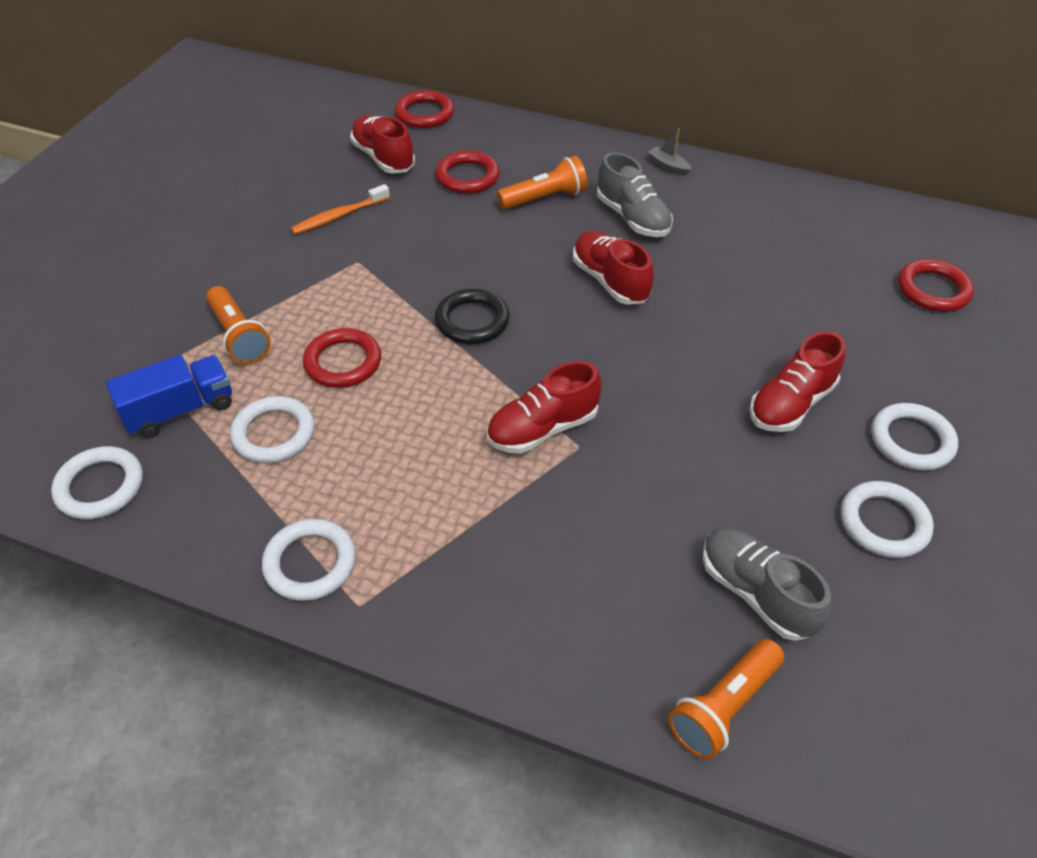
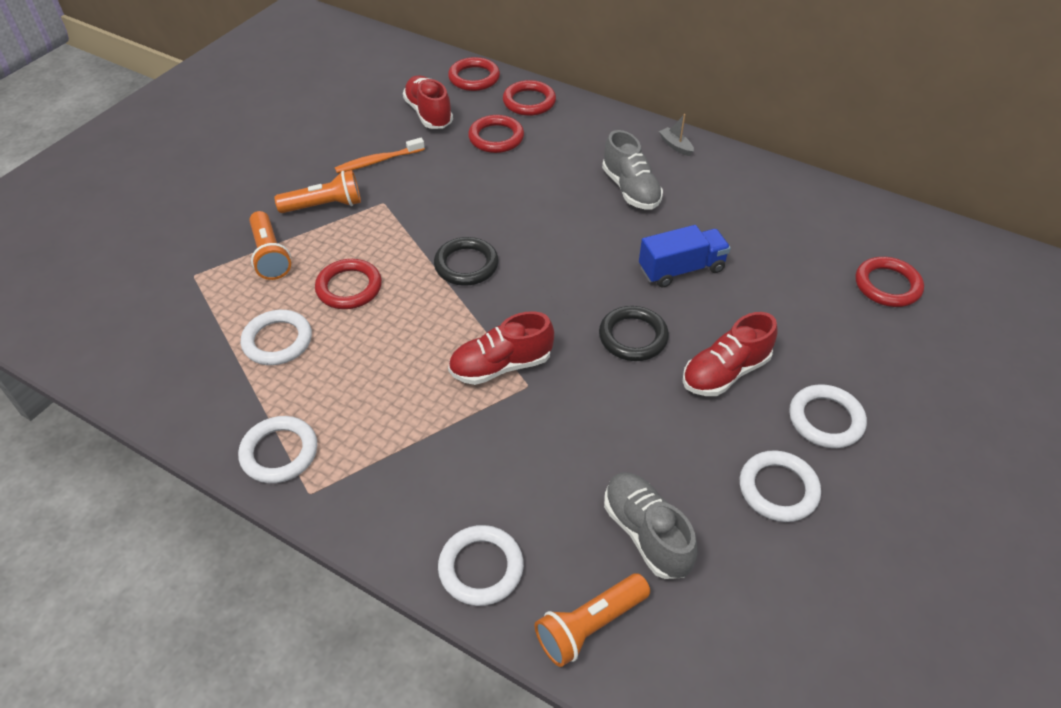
camera: 10 degrees right, 0 degrees up
white ring [51,446,143,519] -> white ring moved to [438,525,524,606]
blue truck [106,355,232,438] -> blue truck moved to [639,225,731,288]
orange flashlight [497,156,588,209] -> orange flashlight moved to [274,170,361,213]
red shoe [573,231,654,305] -> none
none -> red ring [503,80,556,116]
none -> black ring [599,306,669,361]

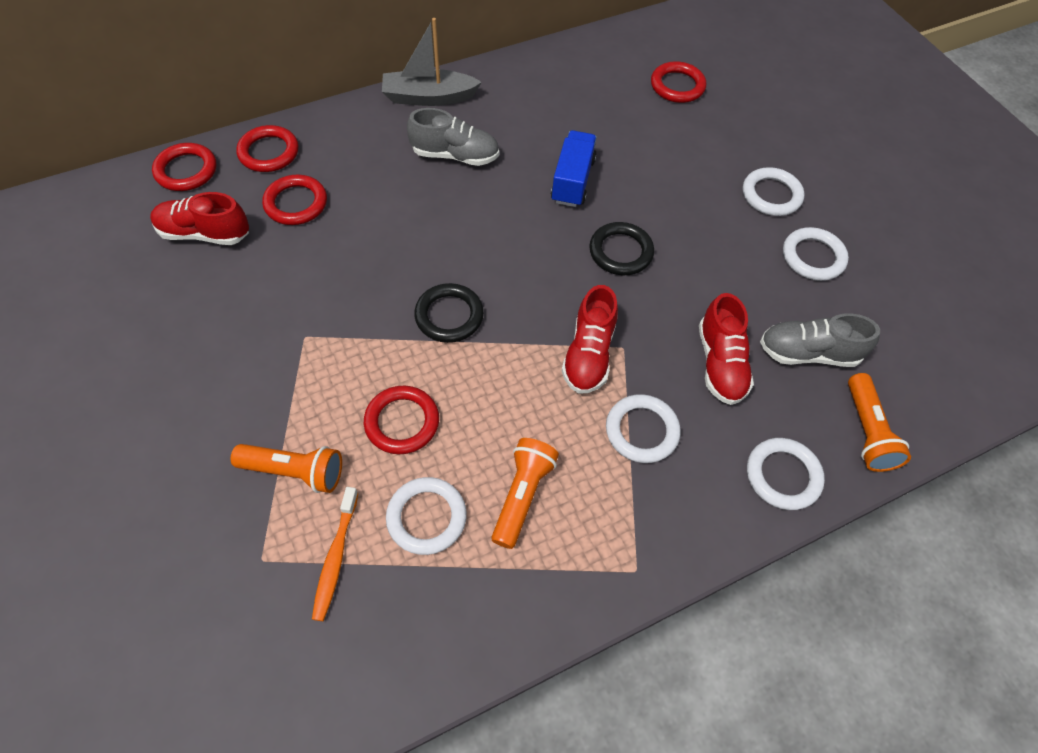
camera: 60 degrees left, 10 degrees up
white ring [238,416,317,483] -> white ring moved to [606,394,681,463]
orange flashlight [274,170,361,213] -> orange flashlight moved to [491,438,559,549]
orange toothbrush [335,138,425,173] -> orange toothbrush moved to [312,487,358,621]
grey boat [659,114,694,156] -> grey boat [382,18,482,106], size x2.15
red shoe [683,312,778,396] -> red shoe moved to [699,293,754,405]

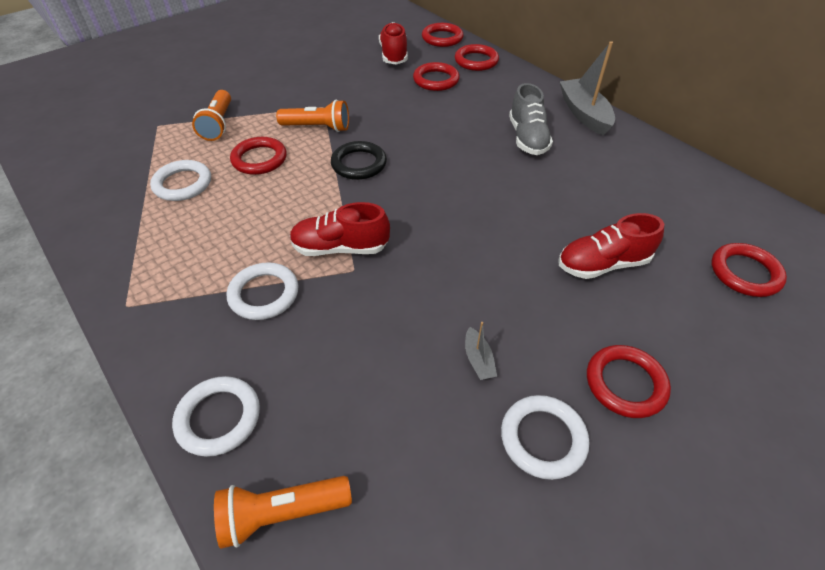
camera: 80 degrees right, 10 degrees down
orange toothbrush [312,487,358,621] -> none
orange flashlight [491,438,559,549] -> orange flashlight moved to [276,100,349,132]
blue truck [551,130,597,207] -> none
black ring [589,222,654,275] -> none
red shoe [699,293,754,405] -> red shoe moved to [559,213,664,279]
white ring [743,167,805,216] -> red ring [587,345,671,418]
grey shoe [760,313,880,367] -> none
none -> grey boat [465,322,497,380]

